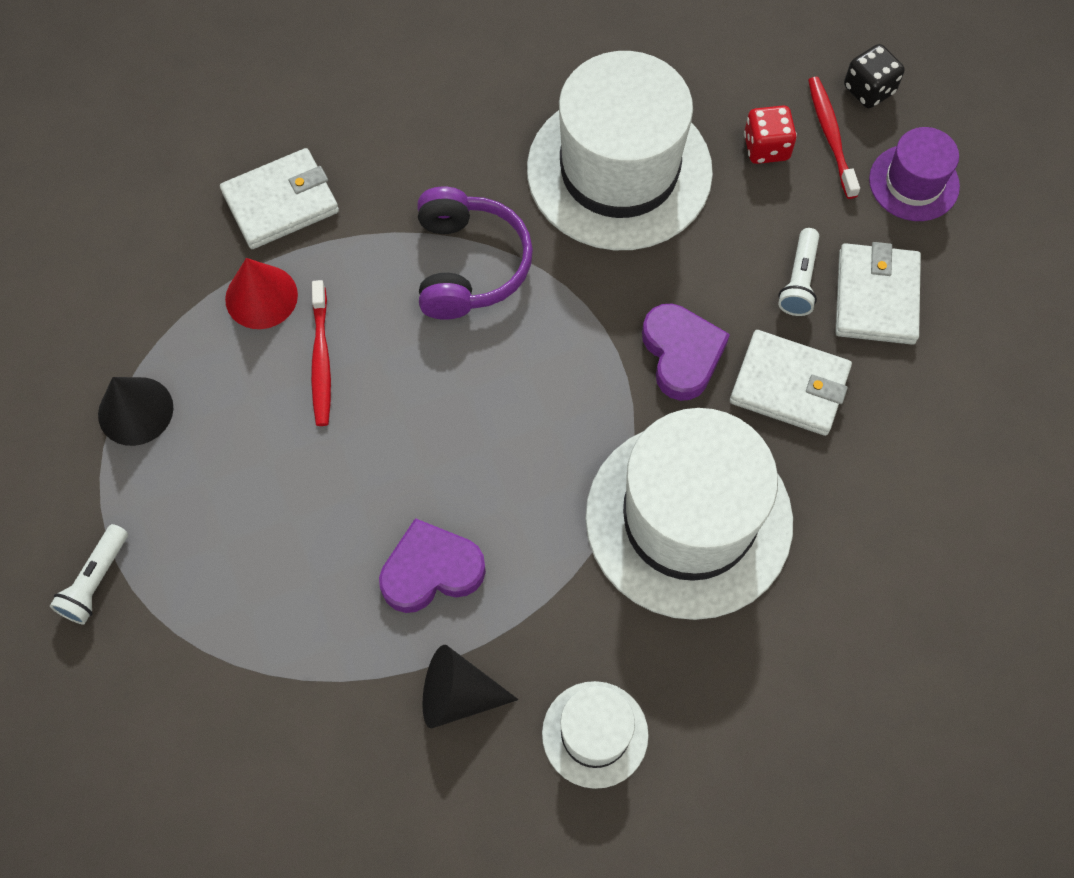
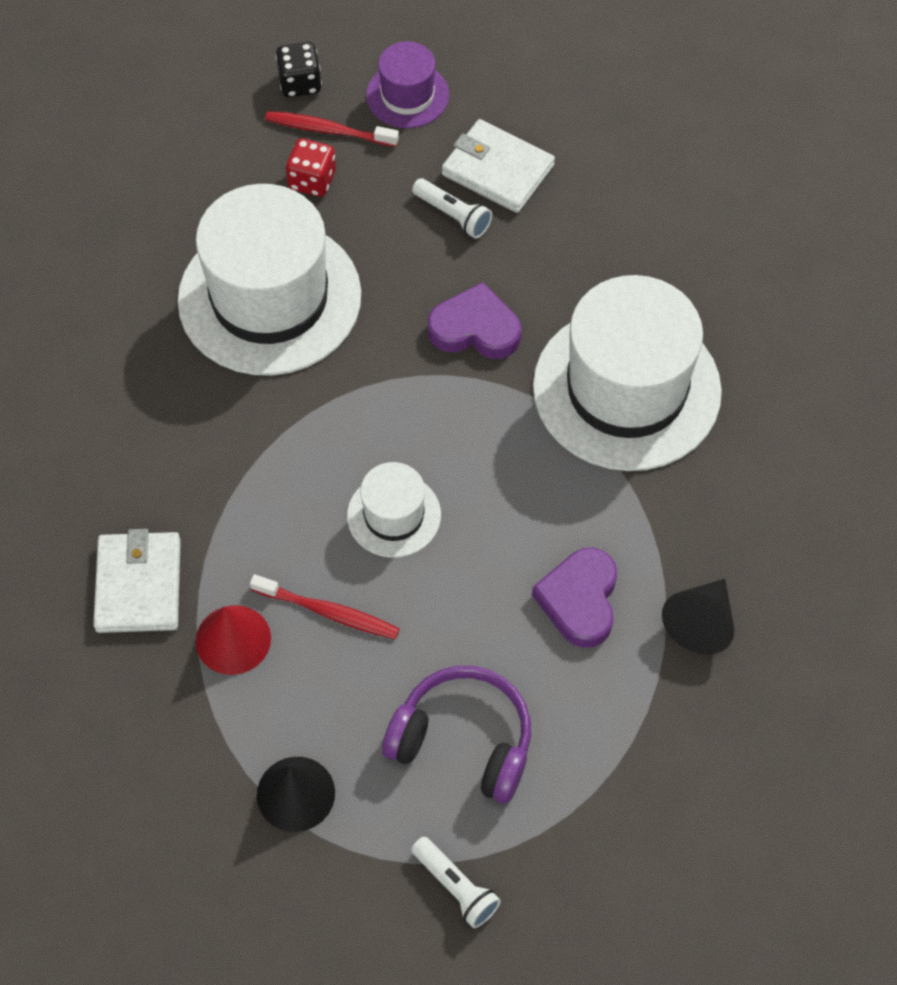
camera: 65 degrees left, 5 degrees down
purple headphones [418,186,533,320] -> purple headphones moved to [382,666,531,803]
white hat [542,681,649,789] -> white hat moved to [347,462,441,558]
white wallet [730,330,852,436] -> none

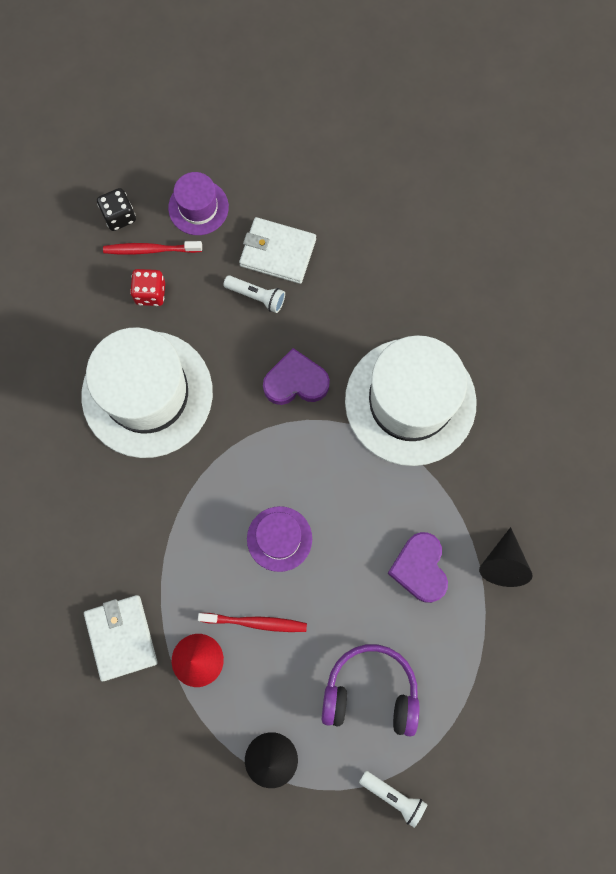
camera: 15 degrees left, 15 degrees up
white hat [347,462,441,558] -> purple hat [247,506,312,572]

